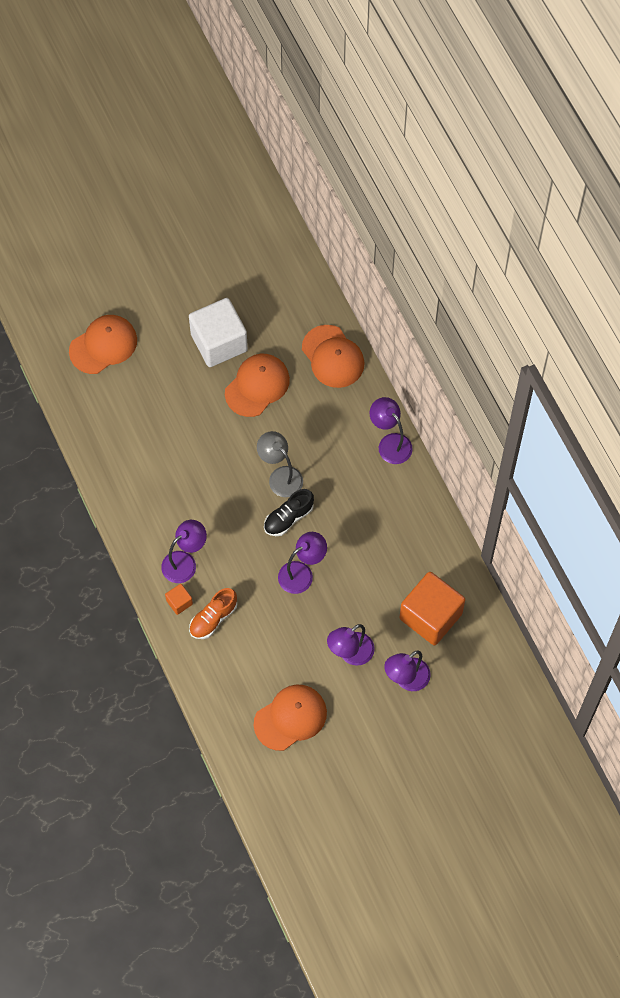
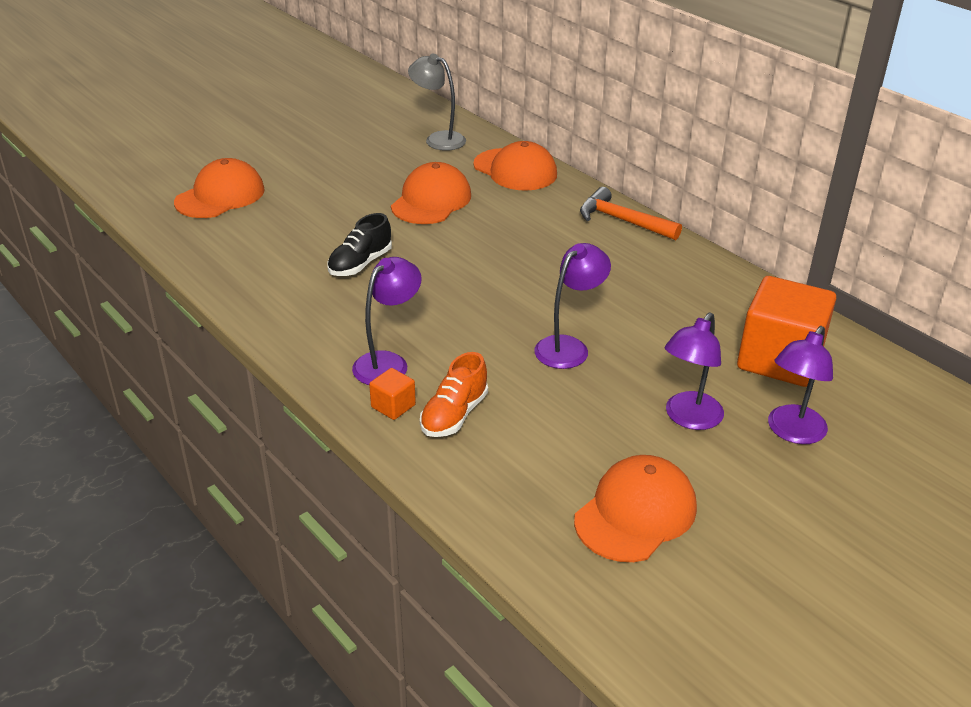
camera: 15 degrees left, 30 degrees down
white cube [189,298,248,367] -> none
grey lamp [257,431,303,497] -> grey lamp moved to [408,53,466,151]
black shoe [264,489,314,536] -> black shoe moved to [327,213,392,276]
purple lamp [370,397,413,464] -> orange hammer [580,187,682,240]

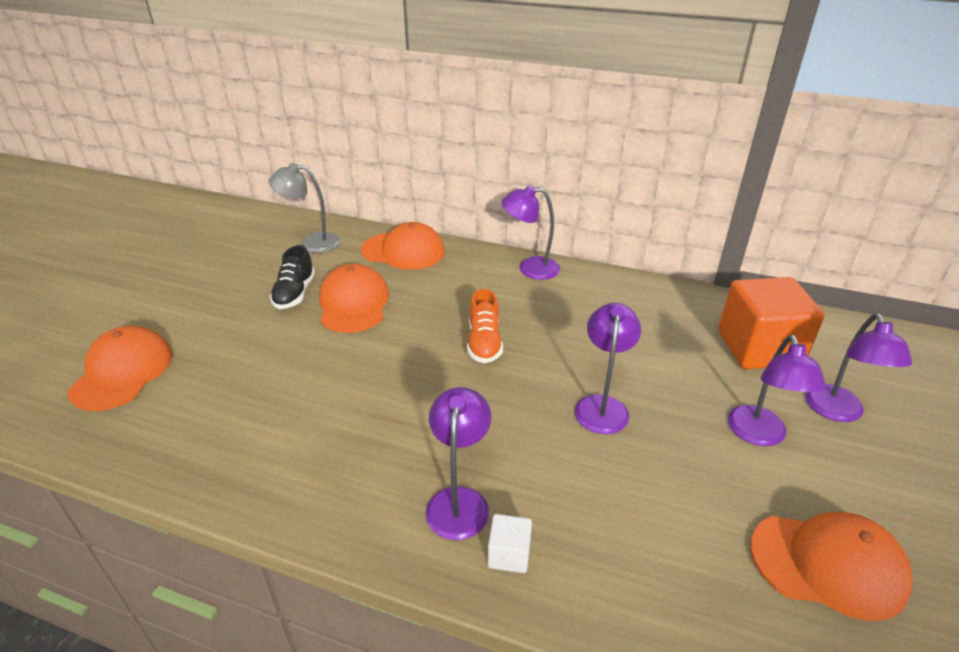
camera: 30 degrees left, 0 degrees up
black shoe [327,213,392,276] -> black shoe moved to [270,245,315,309]
orange cube [369,368,416,420] -> white cube [488,514,532,573]
orange shoe [420,352,488,437] -> orange shoe moved to [467,289,503,363]
orange cap [574,455,697,562] -> orange cap turned 90 degrees clockwise [751,512,913,621]
orange hammer [580,187,682,240] -> purple lamp [501,185,560,280]

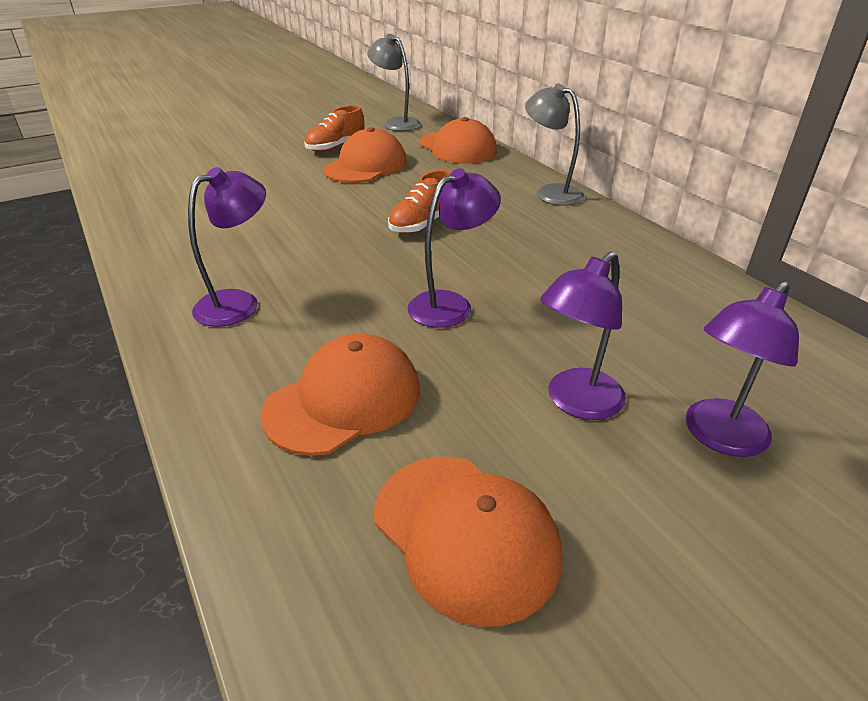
camera: 40 degrees right, 0 degrees up
orange cap [68,326,173,411] -> orange cap moved to [260,334,420,456]
black shoe [270,245,315,309] -> orange shoe [304,105,364,152]
white cube [488,514,532,573] -> none
purple lamp [501,185,560,280] -> grey lamp [525,83,584,206]
orange cube [718,277,825,369] -> none

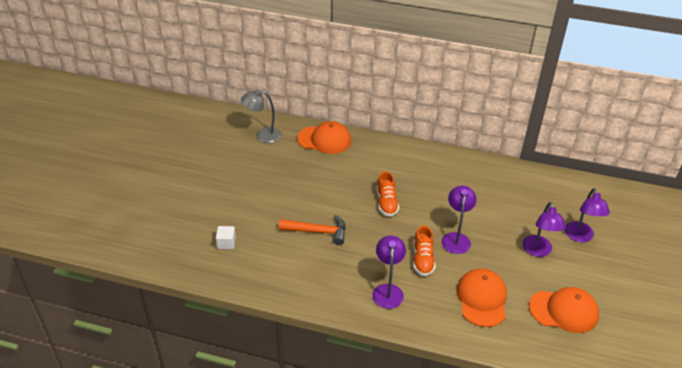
camera: 45 degrees left, 5 degrees up
orange shoe [304,105,364,152] -> orange shoe moved to [413,225,436,276]
orange cap [323,127,407,183] -> none
grey lamp [525,83,584,206] -> none
none -> white cube [216,226,236,249]
none -> orange hammer [279,215,346,245]

